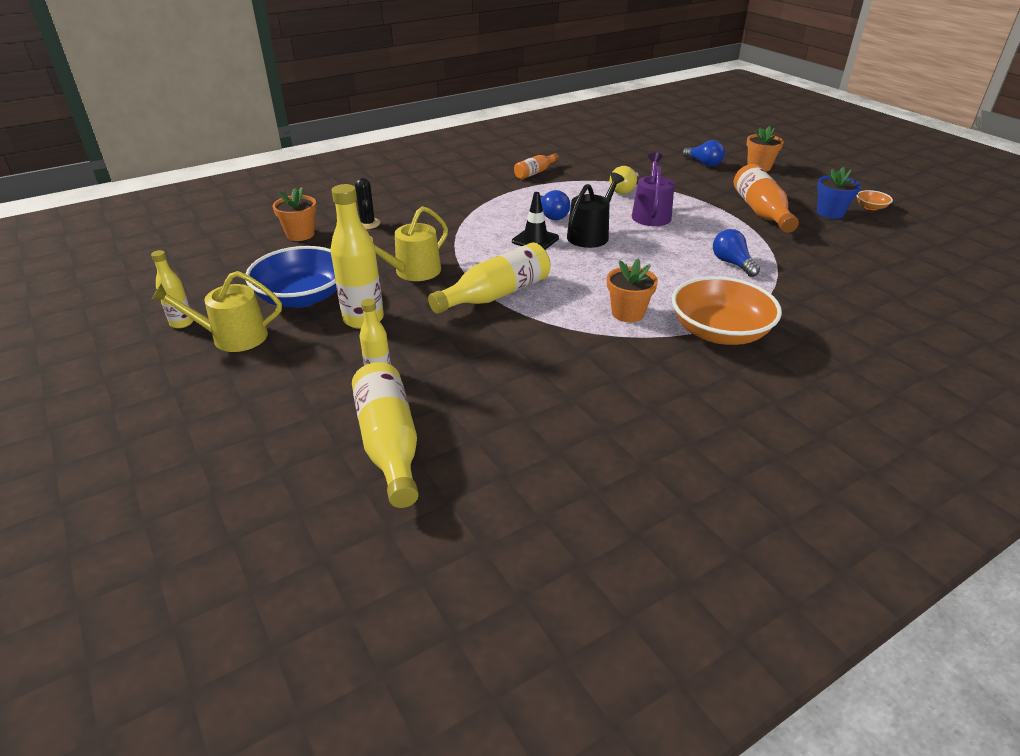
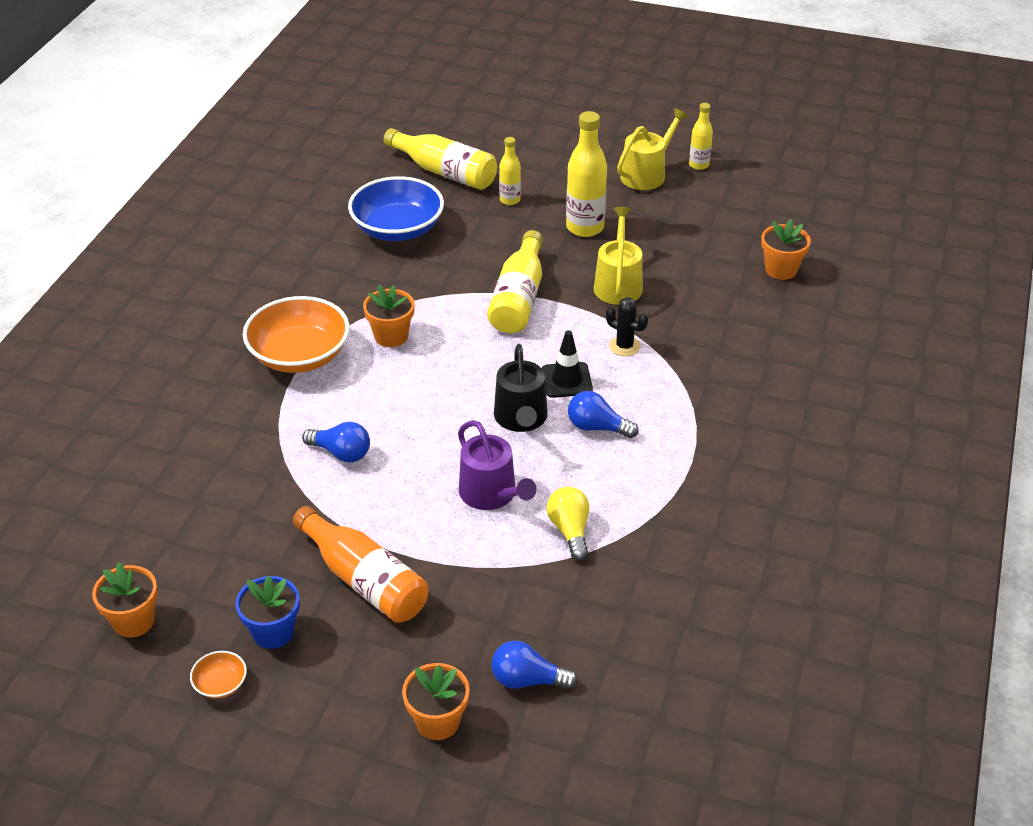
camera: 140 degrees right, 5 degrees up
blue bowl [246,246,337,308] -> blue bowl moved to [348,176,444,241]
black cactus [355,178,380,229] -> black cactus moved to [606,297,648,356]
orange bottle [514,153,559,179] -> none
none -> orange flower pot [92,563,158,638]

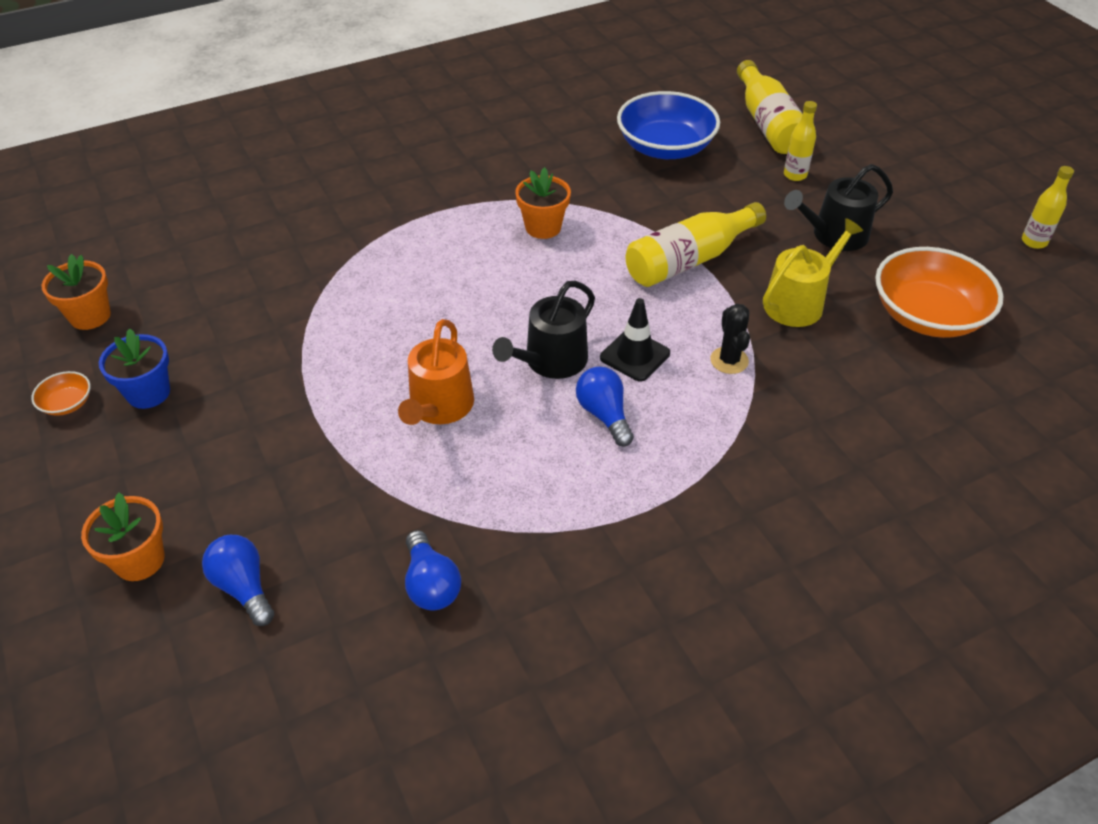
camera: 45 degrees right, 5 degrees up
orange bowl [243,296,350,373] -> orange bowl moved to [875,247,1003,338]
orange bottle [292,506,428,623] -> none
blue light bulb [302,422,370,463] -> blue light bulb moved to [405,530,461,611]
purple watering can [458,420,536,510] -> orange watering can [398,319,474,425]
yellow light bulb [547,487,589,561] -> none
yellow bottle [566,111,607,237] -> black watering can [784,164,893,251]
yellow watering can [617,108,688,190] -> none
orange flower pot [761,219,811,280] -> none

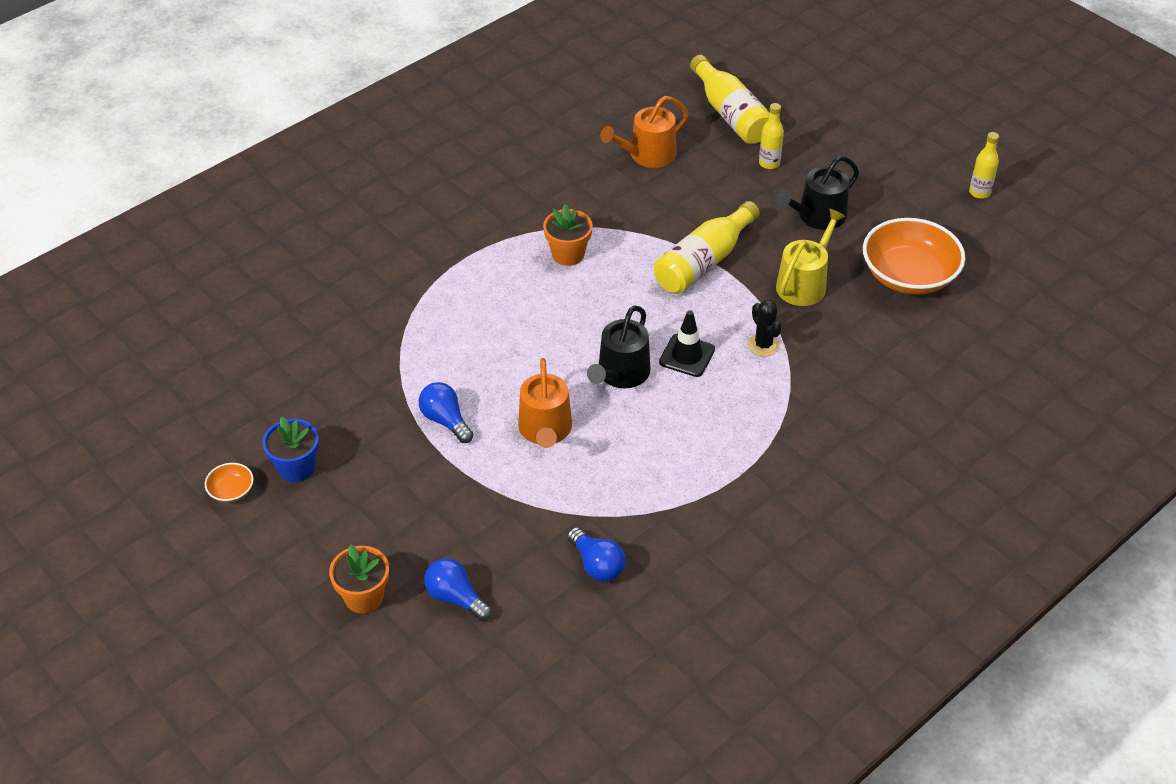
camera: 15 degrees left, 0 degrees up
orange flower pot [42,254,111,330] -> none
blue light bulb [576,367,634,447] -> blue light bulb moved to [419,382,473,443]
blue bowl [617,91,720,159] -> orange watering can [600,96,689,168]

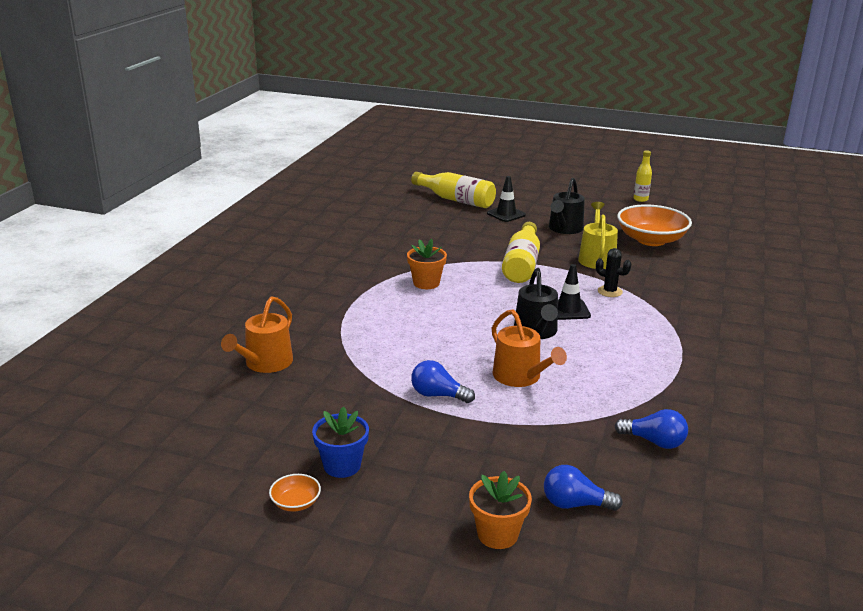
camera: 30 degrees left, 20 degrees down
orange watering can [600,96,689,168] -> orange watering can moved to [221,296,293,373]
yellow bottle [759,103,784,169] -> black traffic cone [487,176,526,222]

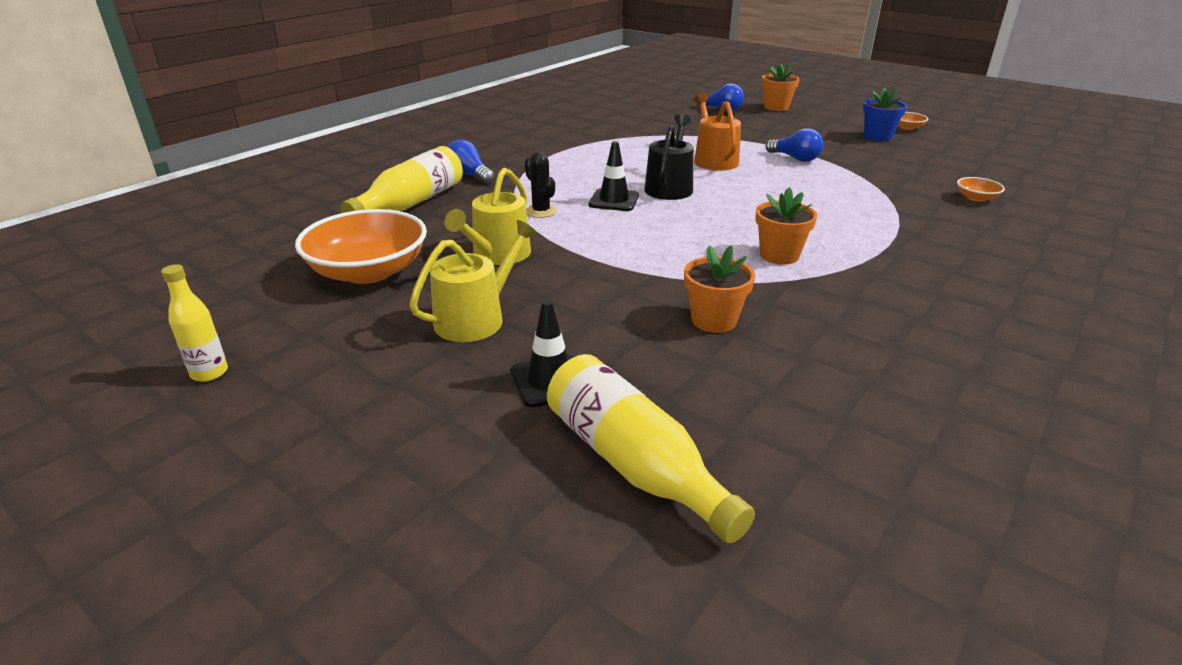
camera: 160 degrees left, 5 degrees up
orange watering can [221,296,293,373] -> orange bowl [957,177,1005,202]
yellow bottle [502,222,540,283] -> yellow bottle moved to [340,146,463,213]
black watering can [549,178,585,234] -> yellow watering can [409,220,538,342]
blue light bulb [615,409,688,449] -> blue light bulb moved to [448,140,494,183]
none -> orange flower pot [684,245,755,333]

